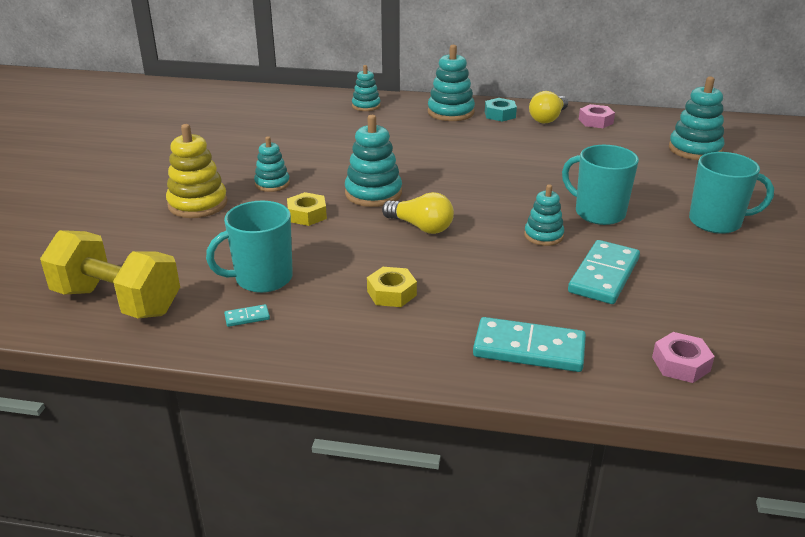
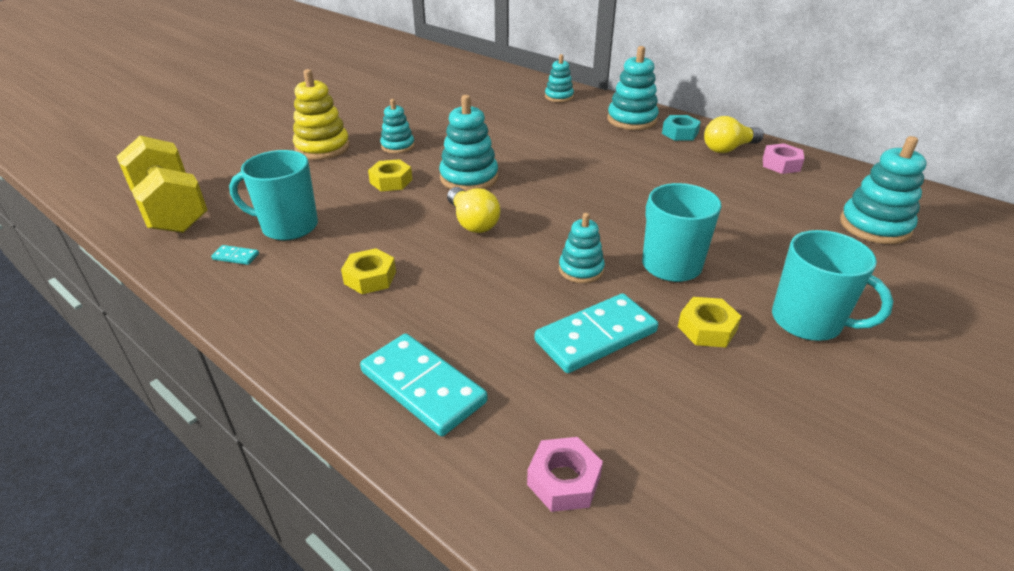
camera: 30 degrees right, 5 degrees up
none -> yellow nut [678,297,741,347]

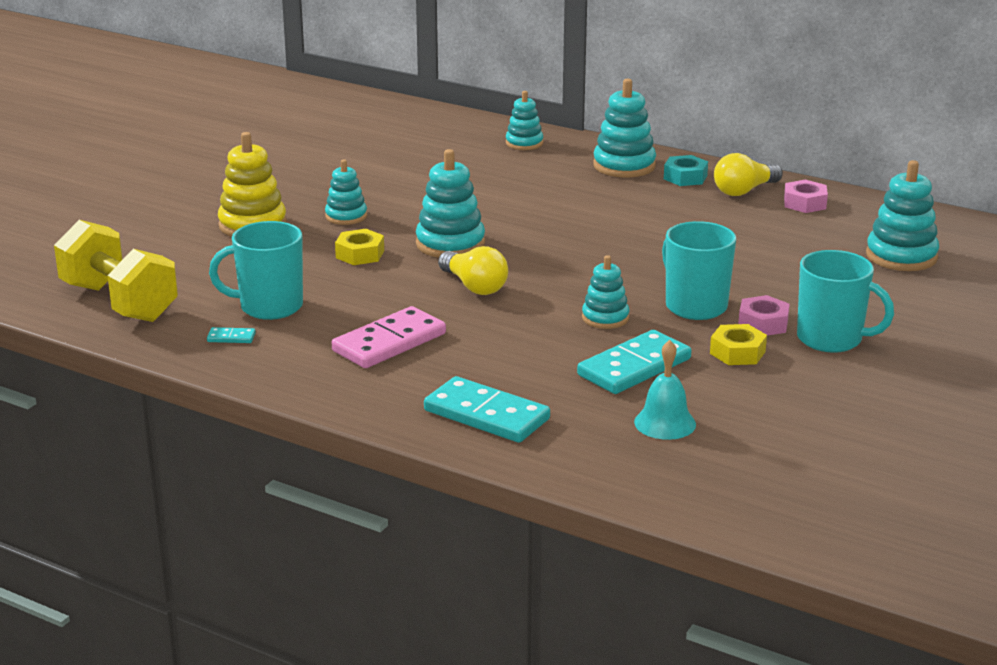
camera: 10 degrees left, 10 degrees down
yellow nut [341,248,396,294] -> pink domino [332,306,446,368]
pink nut [527,437,603,512] -> pink nut moved to [738,295,790,336]
none -> turquoise bell [634,340,696,440]

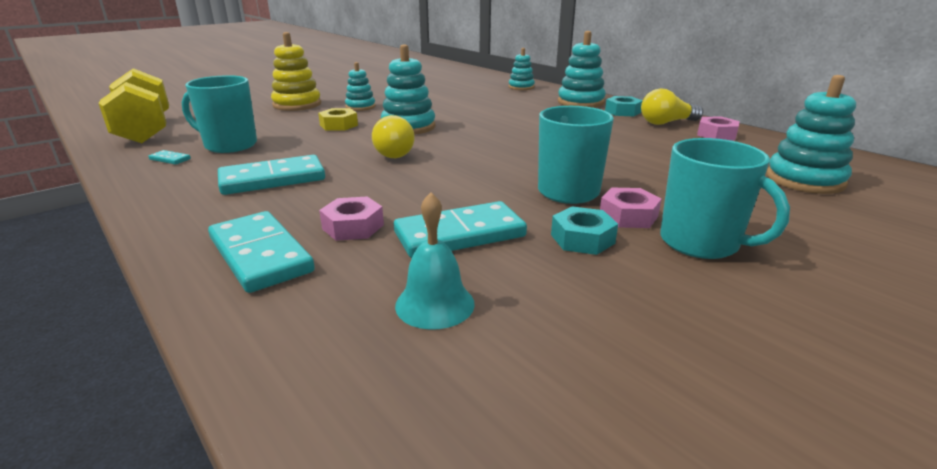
camera: 20 degrees right, 0 degrees up
pink domino [332,306,446,368] -> turquoise domino [218,155,325,195]
turquoise stacking toy [582,255,629,329] -> none
yellow nut [710,324,767,365] -> turquoise nut [551,207,618,255]
none -> pink nut [319,196,384,241]

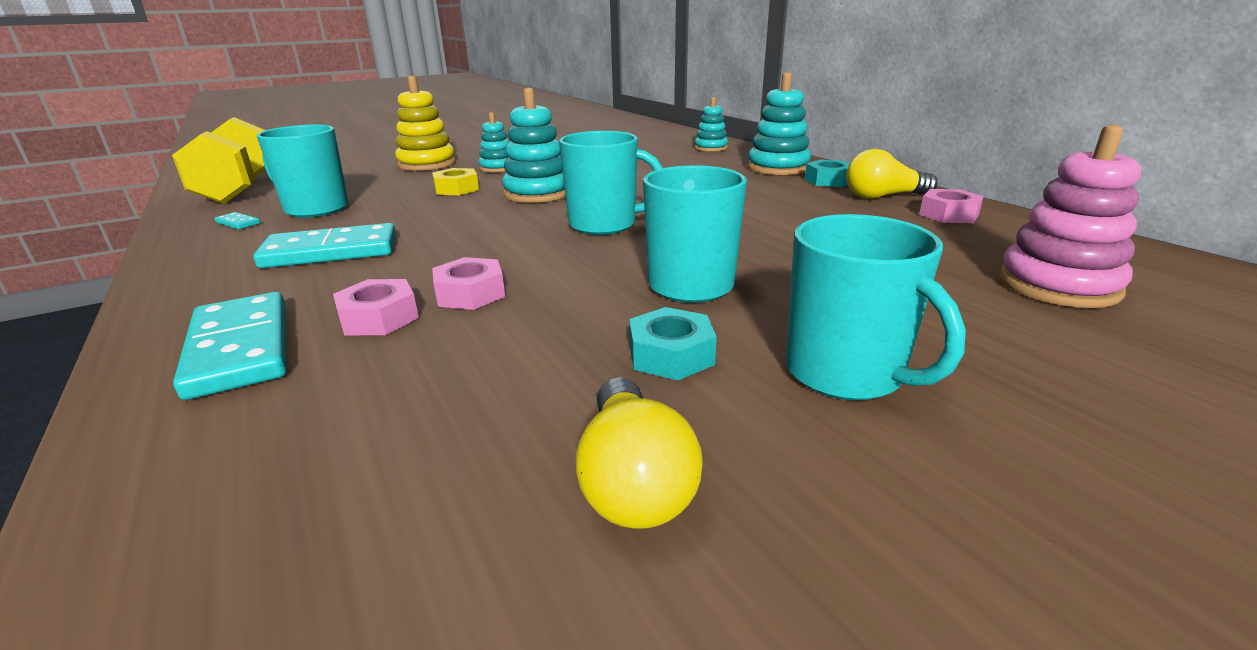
camera: 10 degrees right, 0 degrees up
yellow light bulb [372,115,415,158] -> yellow light bulb moved to [575,377,703,529]
turquoise domino [394,201,527,258] -> none
turquoise bell [395,192,475,330] -> none
pink nut [600,188,662,228] -> pink nut moved to [432,257,505,310]
turquoise stacking toy [766,75,856,194] -> pink stacking toy [999,125,1141,308]
none -> turquoise mug [559,131,663,235]

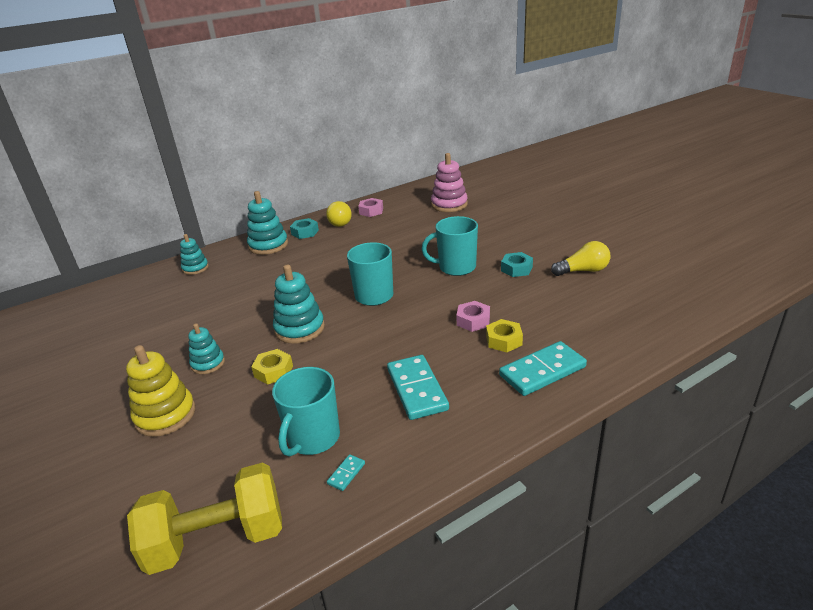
camera: 90 degrees left, 5 degrees up
pink nut [333,279,419,335] -> yellow nut [486,319,523,352]
turquoise mug [786,214,966,400] -> none

